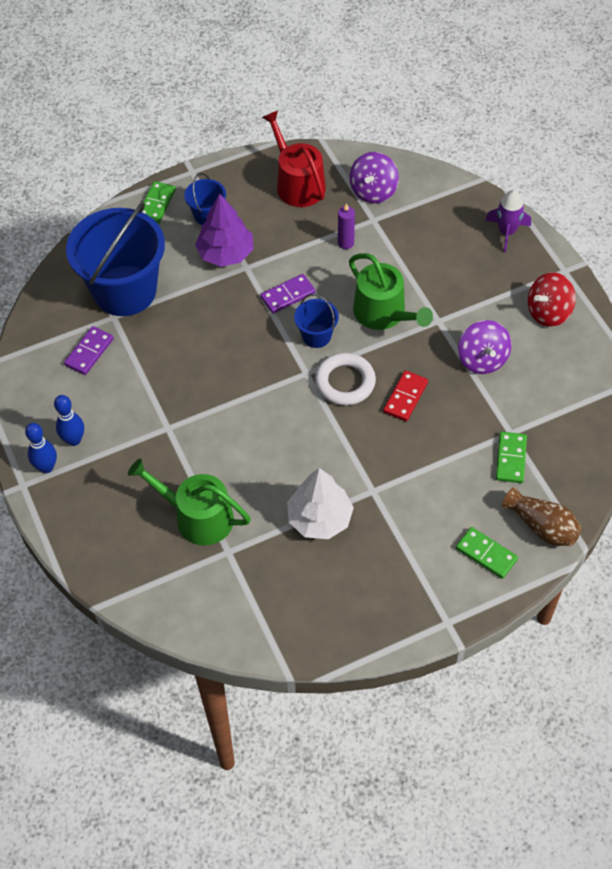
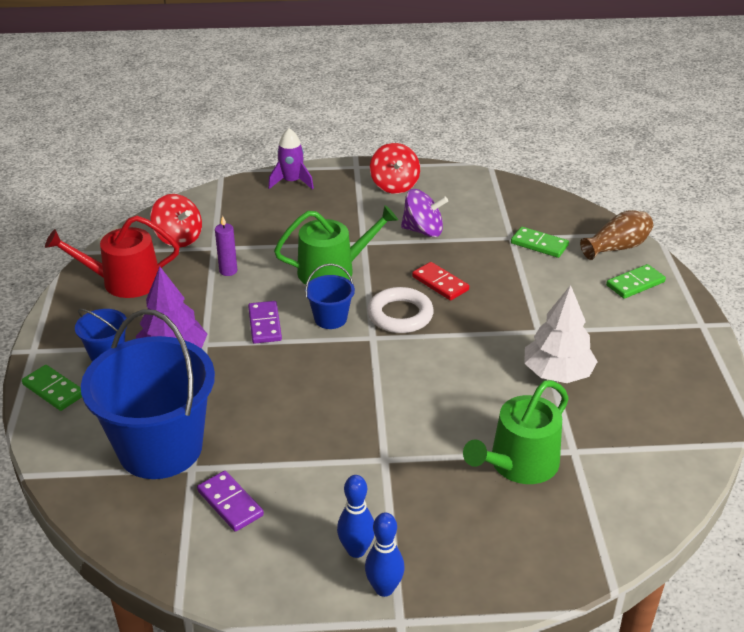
camera: 70 degrees left, 20 degrees down
purple spinning top [349,152,399,203] -> red spinning top [150,194,202,247]

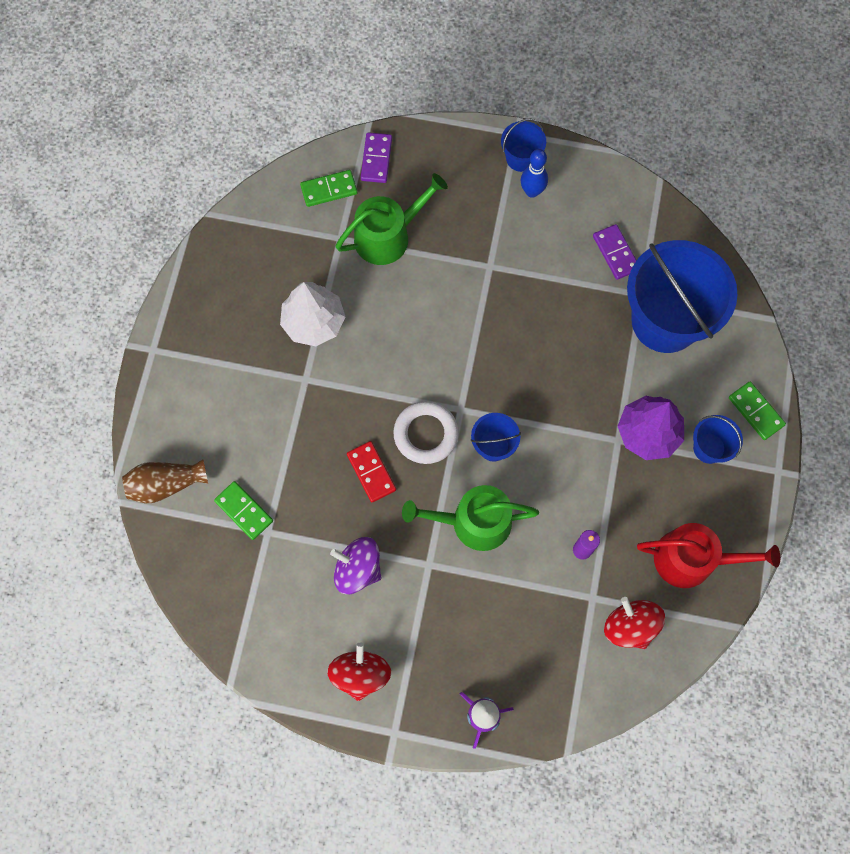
camera: 165 degrees left, 35 degrees up
purple domino [248,301,282,344] -> purple domino moved to [361,132,392,183]
blue bowling pin [365,513,405,597] -> blue bucket [501,119,546,172]
green domino [606,264,666,299] -> green domino moved to [300,170,357,207]

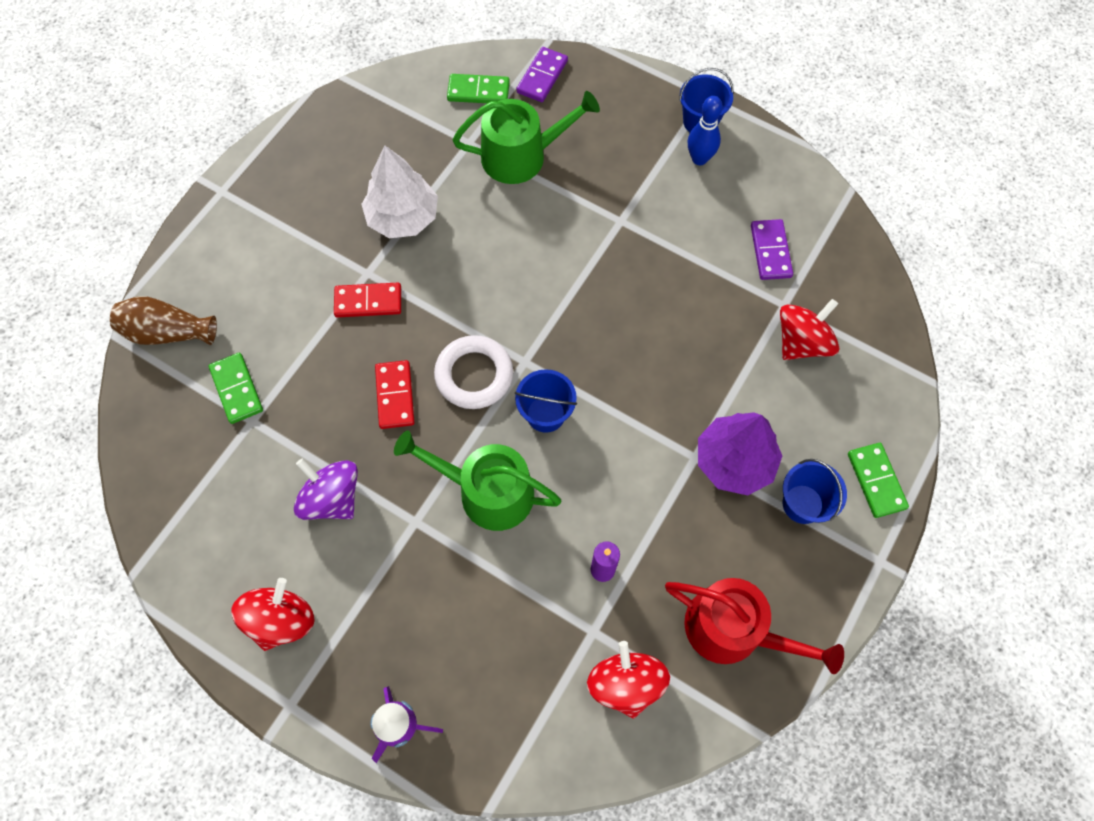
camera: 20 degrees right, 5 degrees down
blue bucket [627,240,737,353] -> red spinning top [780,299,840,360]
none -> red domino [334,283,401,318]

